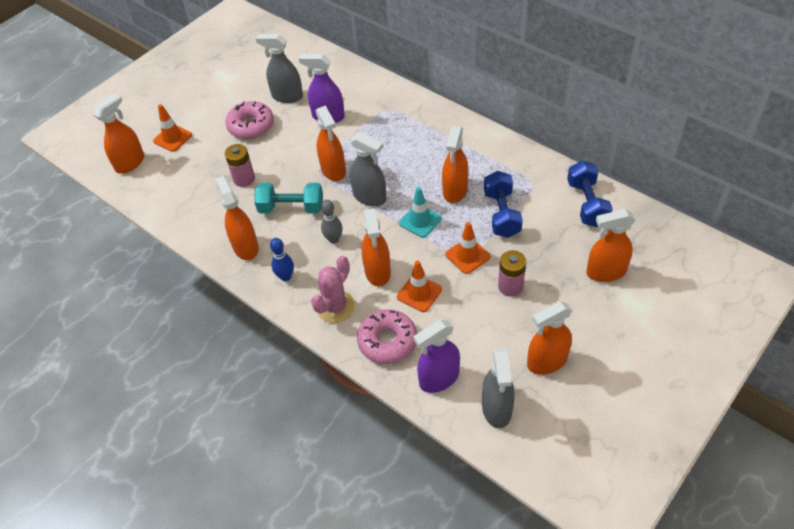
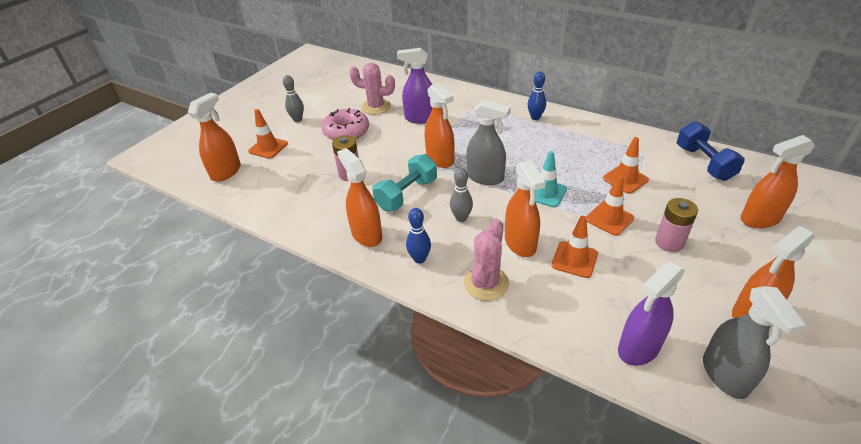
camera: 10 degrees left, 10 degrees down
turquoise dumbbell [254,183,323,213] -> turquoise dumbbell turned 45 degrees counterclockwise [372,154,437,211]
grey spray bottle [256,34,303,103] -> pink cactus [350,63,395,115]
pink donut [357,309,417,364] -> none
orange spray bottle [442,126,468,203] -> none
blue dumbbell [484,171,523,238] -> orange traffic cone [603,137,649,194]
none -> grey bowling pin [283,75,304,122]
none -> blue bowling pin [527,71,546,120]

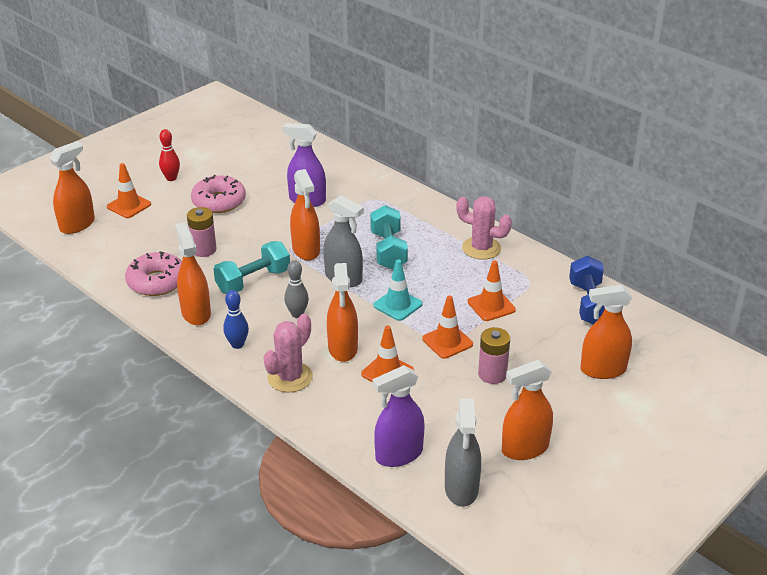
camera: 10 degrees right, 5 degrees down
grey bowling pin [283,75,304,122] -> red bowling pin [159,129,180,181]
pink cactus [350,63,395,115] -> pink cactus moved to [456,196,512,260]
blue bowling pin [527,71,546,120] -> none
none -> pink donut [125,251,182,296]
none -> turquoise dumbbell [370,205,408,270]

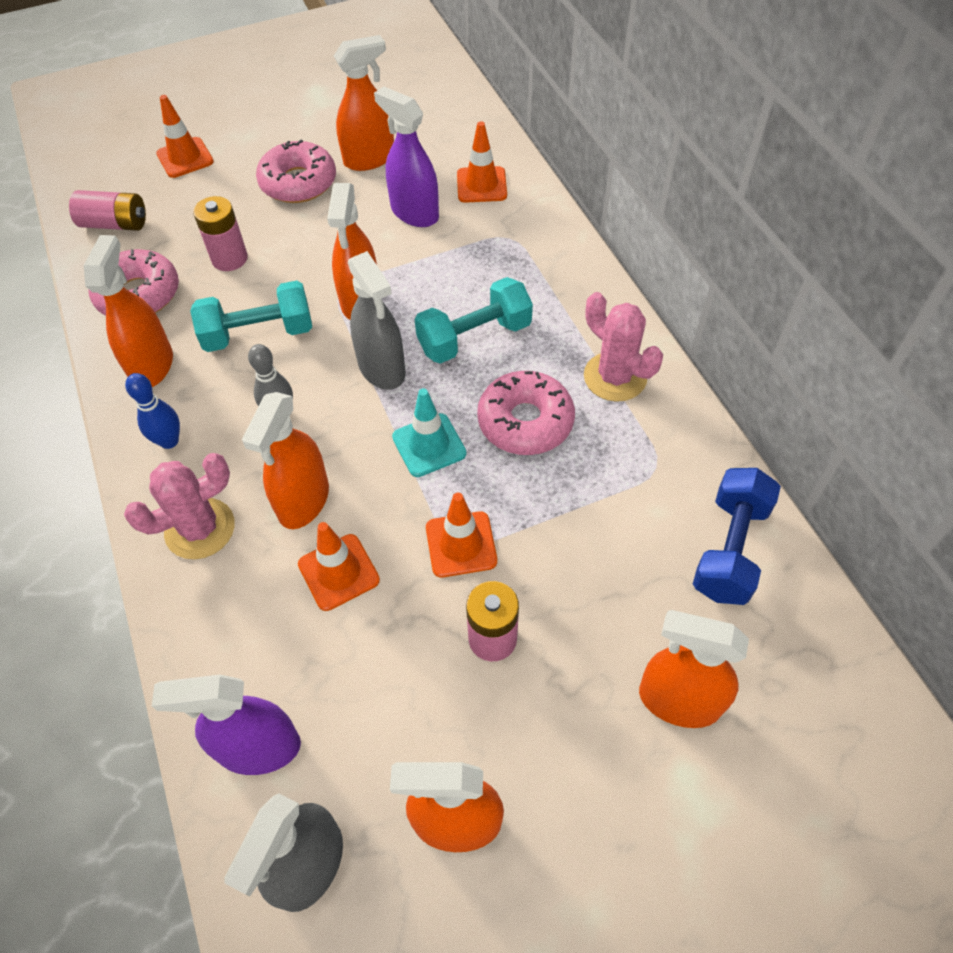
camera: 25 degrees right, 20 degrees up
orange spray bottle [50,141,95,234] -> orange spray bottle moved to [334,35,394,171]
red bowling pin [159,129,180,181] -> none
turquoise dumbbell [370,205,408,270] -> turquoise dumbbell turned 45 degrees clockwise [415,277,533,364]
orange traffic cone [468,261,516,321] -> orange traffic cone moved to [457,121,507,203]
none -> pink battery [69,190,146,231]
none -> pink donut [477,371,575,455]

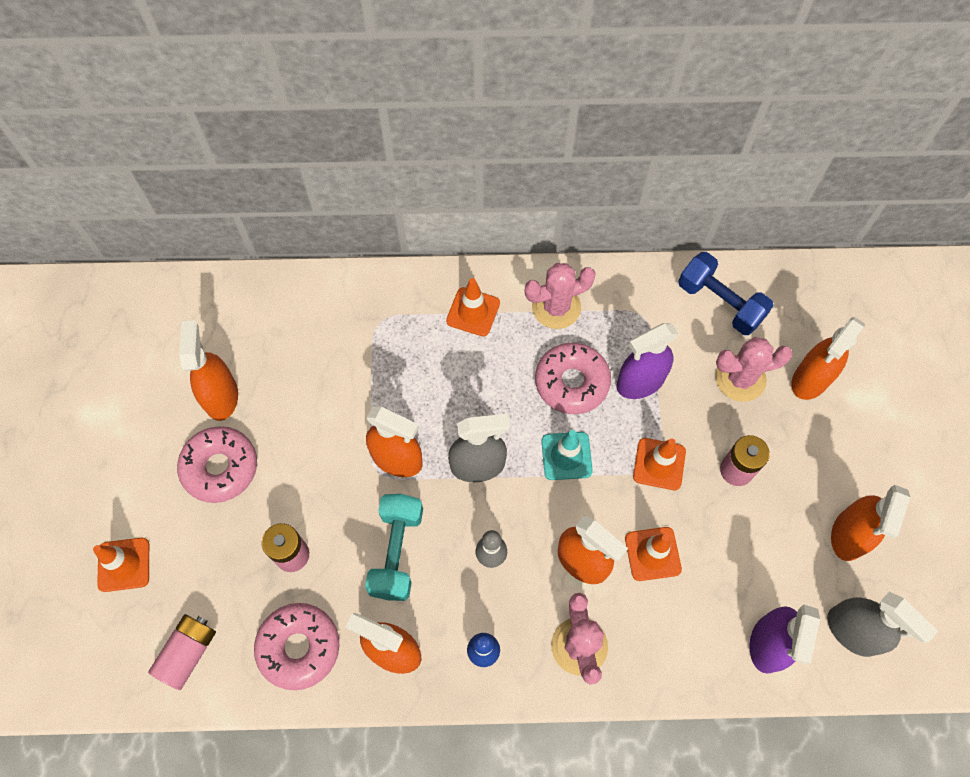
camera: 70 degrees left, 10 degrees up
purple spray bottle [374,86,439,227] -> purple spray bottle moved to [617,323,679,399]
turquoise dumbbell [415,277,533,364] -> none
orange traffic cone [457,121,507,203] -> orange traffic cone moved to [446,278,500,336]
none -> pink cactus [715,337,792,402]

